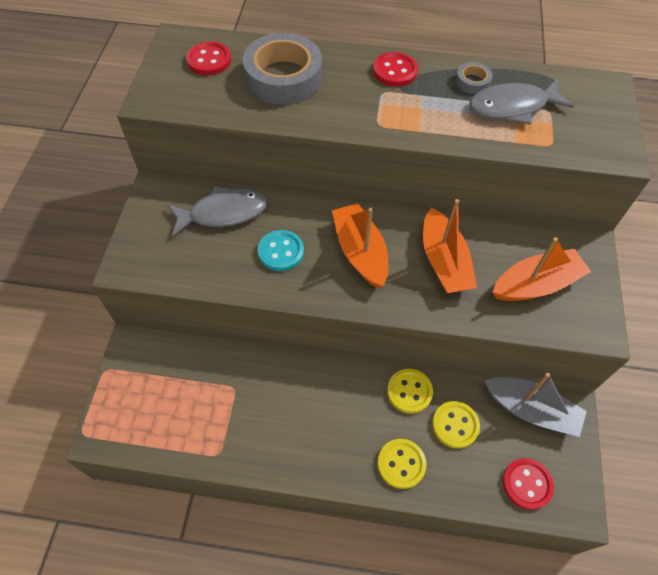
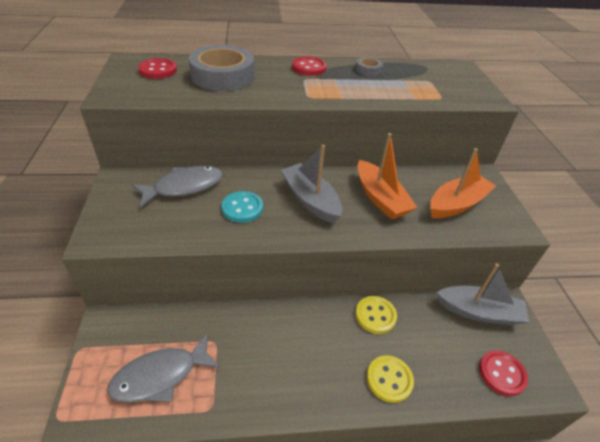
camera: 15 degrees left, 15 degrees down
orange boat [332,203,388,288] -> grey boat [281,145,342,224]
yellow button [432,401,480,449] -> none
grey fish [469,79,574,125] -> grey fish moved to [107,334,220,403]

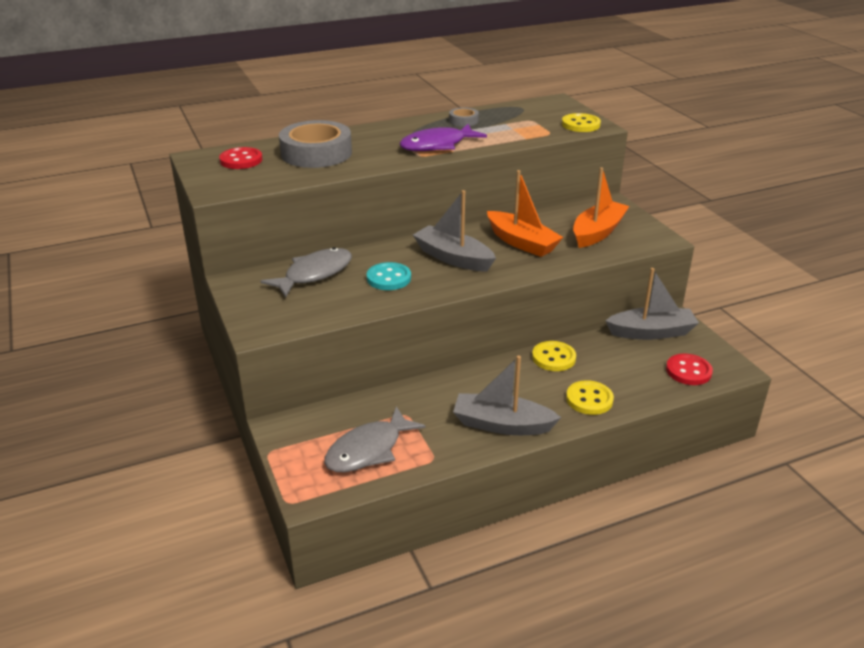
camera: 15 degrees left, 10 degrees down
red button [292,56,327,76] -> none
none -> purple fish [399,124,487,151]
none -> grey boat [453,356,561,435]
none -> yellow button [562,113,601,132]

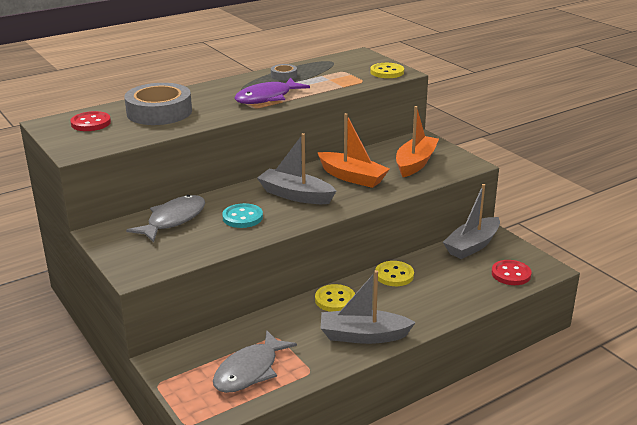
camera: 10 degrees left, 5 degrees down
yellow button [566,380,614,415] -> yellow button moved to [315,284,355,312]
grey boat [606,268,699,340] -> grey boat turned 150 degrees clockwise [443,184,500,259]

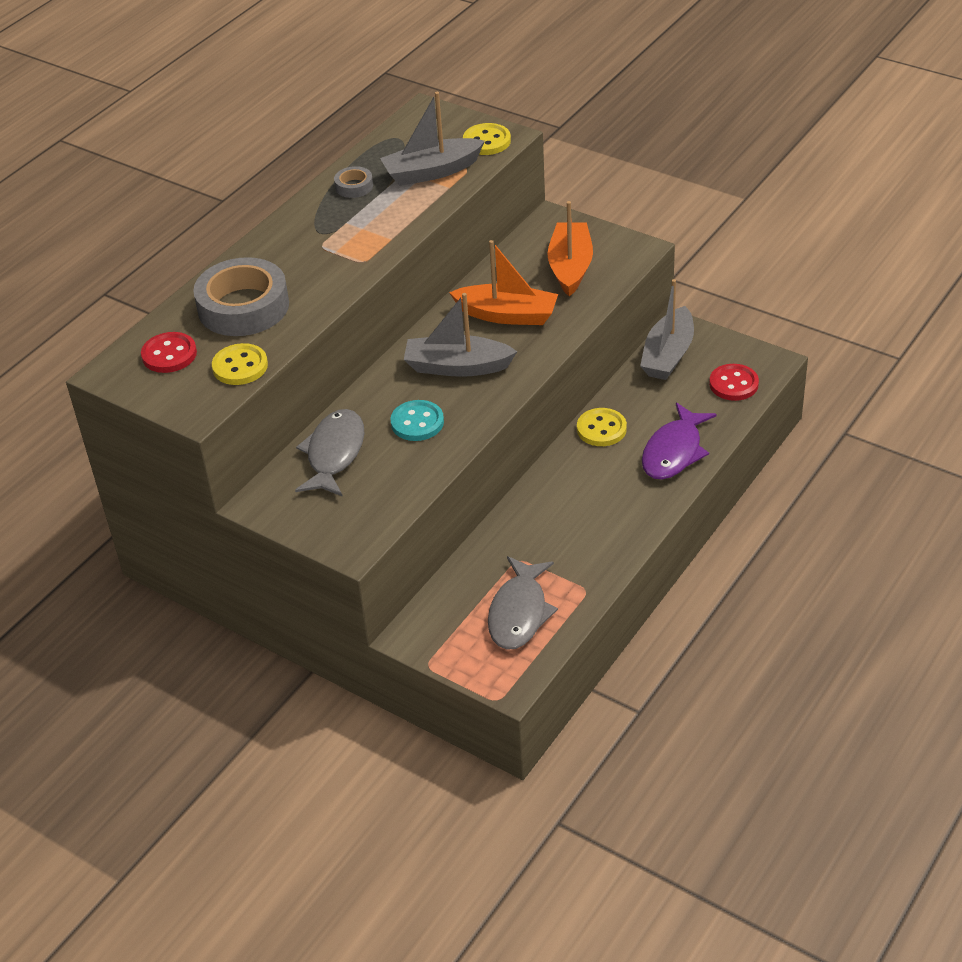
camera: 20 degrees left, 15 degrees up
purple fish [234,77,310,104] -> purple fish moved to [642,402,717,480]
yellow button [315,284,355,312] -> yellow button moved to [212,343,268,385]
grey boat [320,270,416,344] -> grey boat moved to [380,92,485,186]

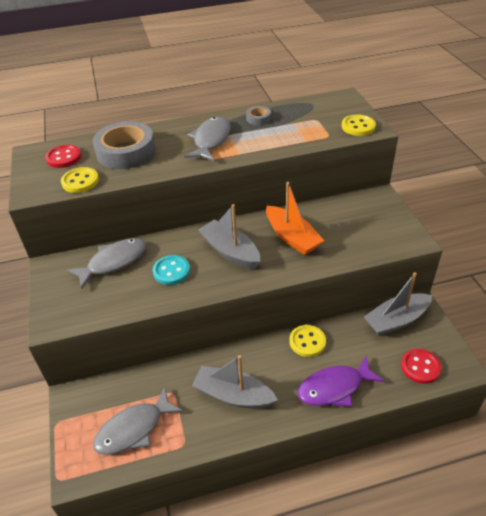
camera: 40 degrees right, 0 degrees up
grey boat [380,92,485,186] -> grey boat moved to [192,355,278,409]
orange boat [547,201,593,296] -> none
none -> grey fish [184,117,230,161]

